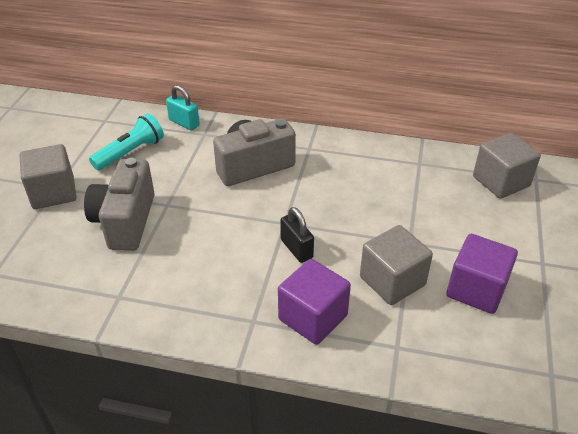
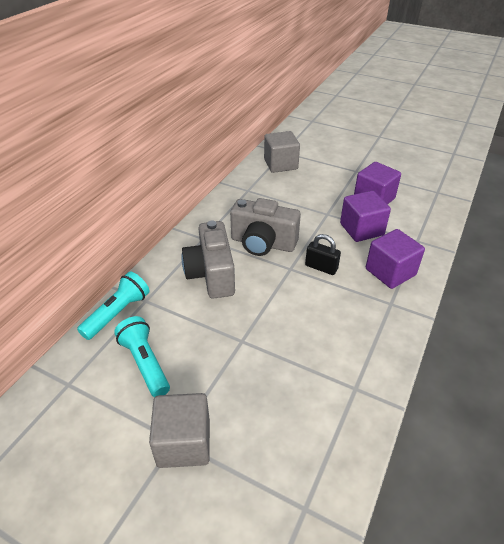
camera: 75 degrees left, 0 degrees up
grey camera [84,158,155,251] -> grey camera moved to [230,198,301,256]
turquoise padlock [166,85,200,130] -> turquoise flashlight [77,272,150,340]
black padlock [280,207,314,263] -> black padlock turned 45 degrees clockwise [305,234,341,275]
grey cube [360,225,433,305] -> purple cube [340,191,391,242]

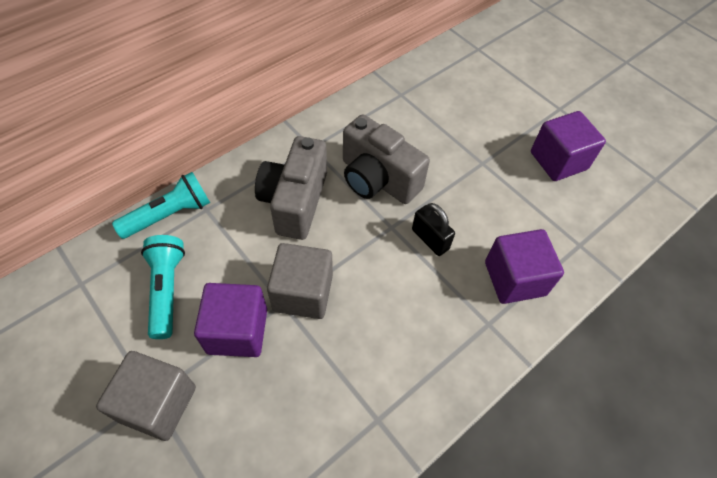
camera: 20 degrees right, 15 degrees up
grey cube [264,131,300,173] -> grey cube moved to [267,243,333,319]
purple cube [340,191,391,242] -> purple cube moved to [194,283,267,357]

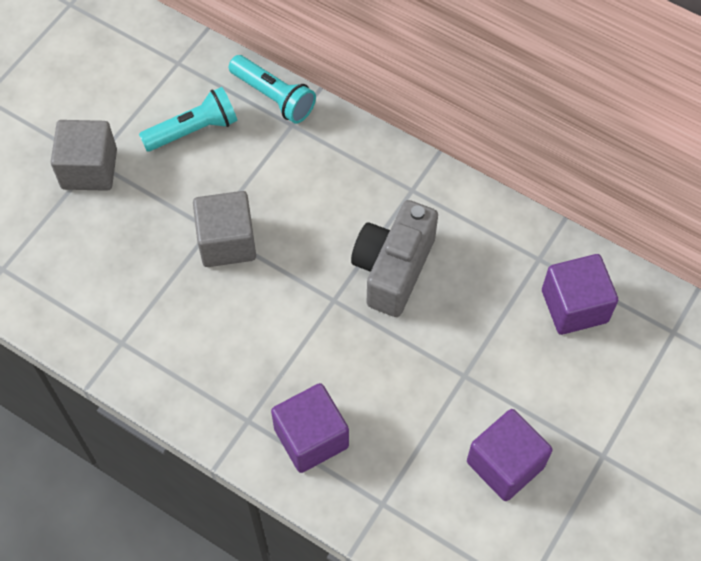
camera: 75 degrees right, 5 degrees up
purple cube [194,283,267,357] -> purple cube moved to [542,254,618,335]
grey camera [255,136,327,240] -> none
black padlock [412,203,455,256] -> none

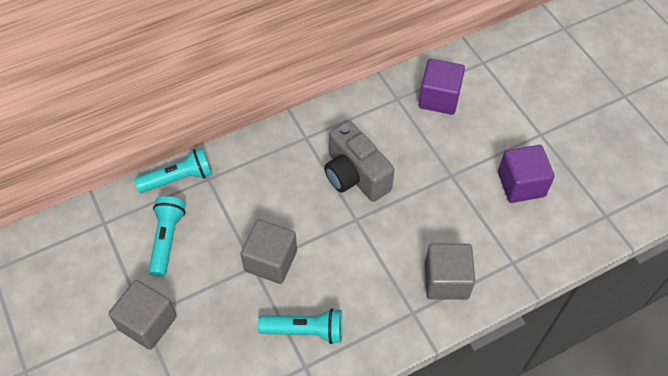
camera: 60 degrees left, 5 degrees down
purple cube [271,383,349,473] -> grey cube [425,244,475,300]
none -> turquoise flashlight [258,308,343,344]

